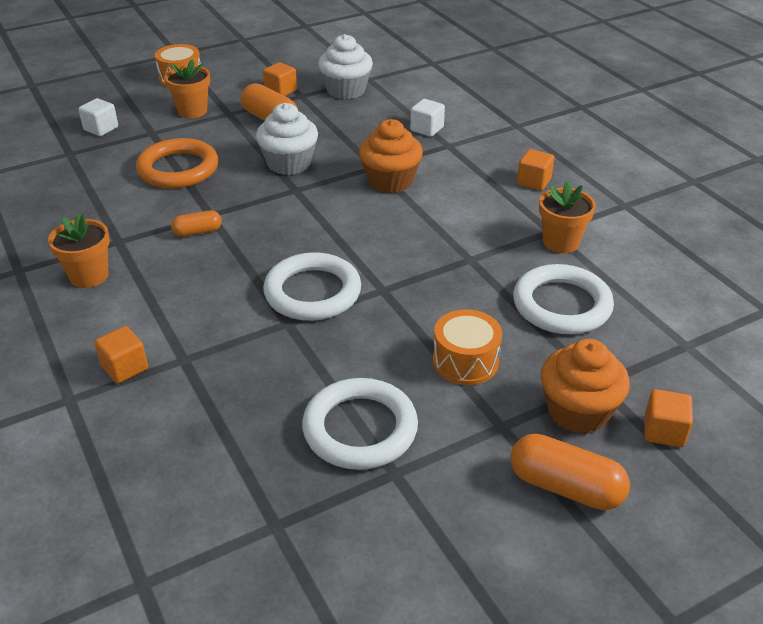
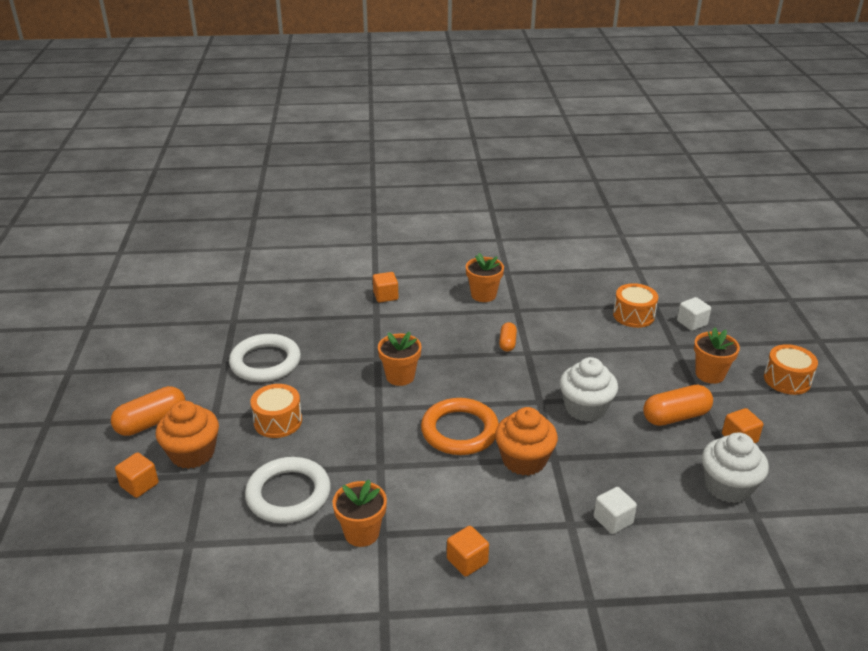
camera: 115 degrees right, 5 degrees down
orange ring [136,138,218,188] -> orange ring moved to [421,398,499,455]
white ring [263,252,361,321] -> orange flower pot [378,332,422,386]
none -> orange drum [613,283,658,328]

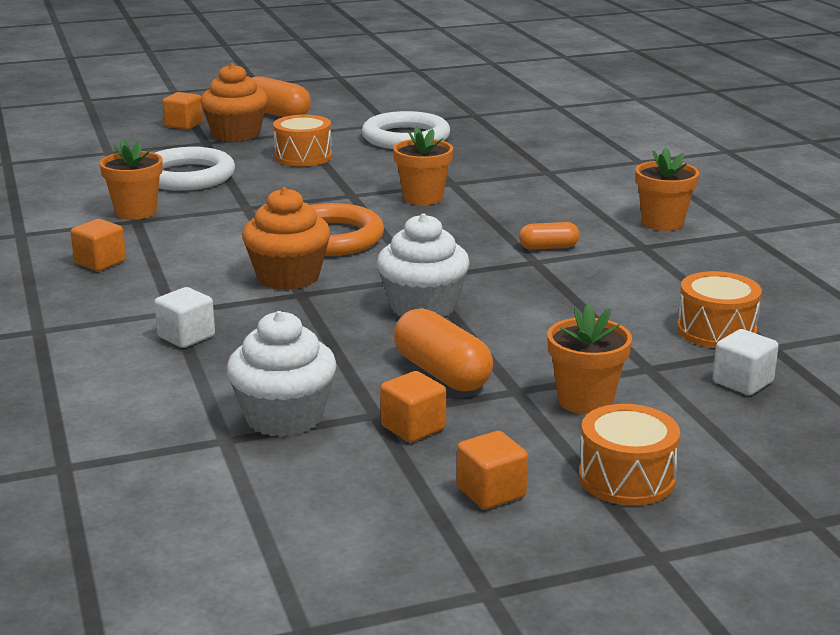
camera: 75 degrees right, 10 degrees down
orange cube [373,272,398,303] -> orange cube moved to [457,431,528,509]

